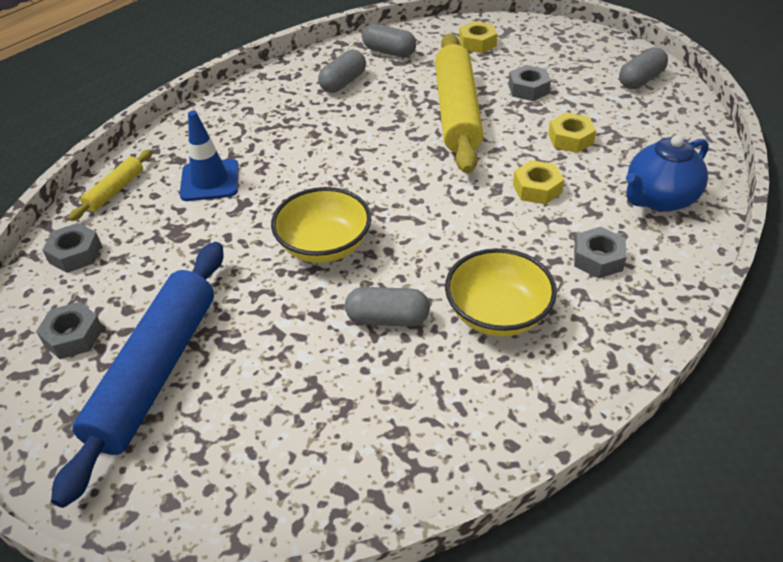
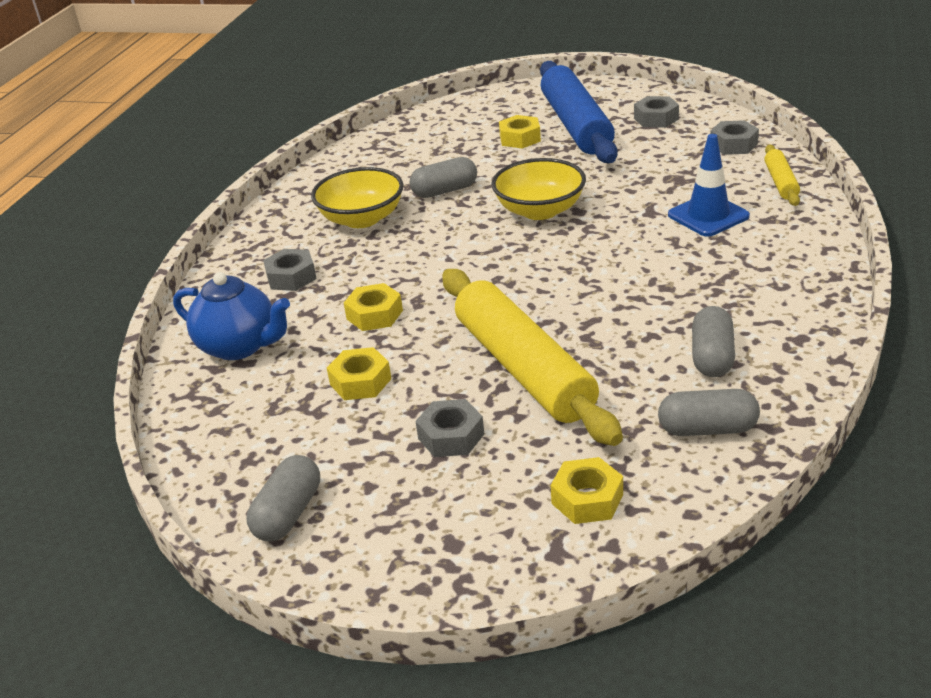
camera: 155 degrees right, 10 degrees down
blue teapot [626,135,709,212] -> blue teapot turned 90 degrees clockwise [173,272,290,360]
none -> yellow nut [499,115,541,149]

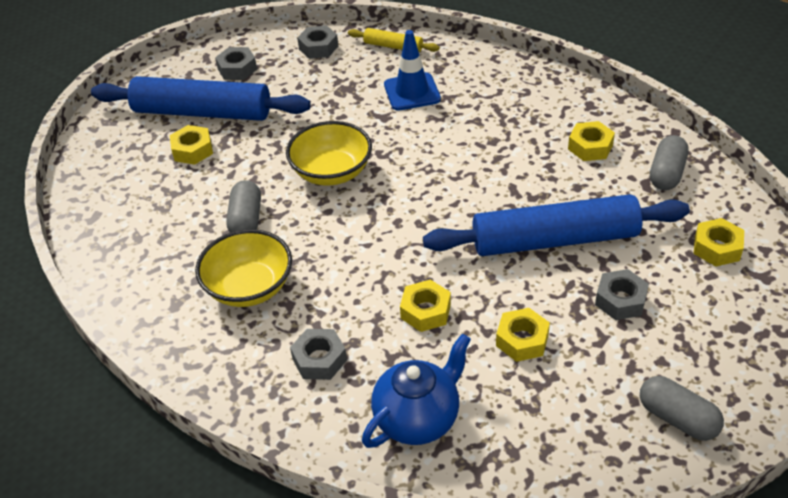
camera: 70 degrees left, 10 degrees up
yellow rolling pin [442,269,623,446] -> blue rolling pin [423,194,690,256]
grey capsule [692,306,735,377] -> yellow nut [568,121,615,161]

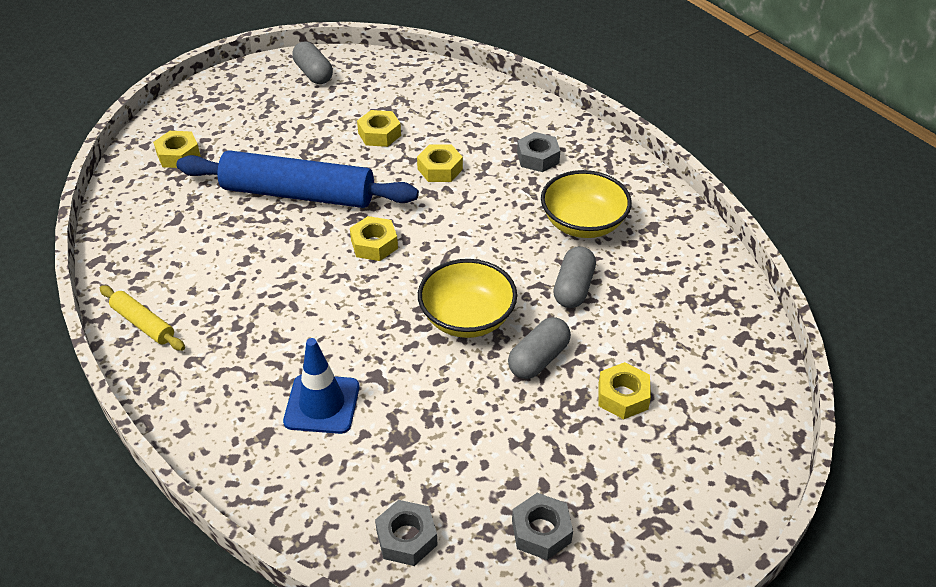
camera: 165 degrees left, 0 degrees up
blue rolling pin [91,76,311,121] -> none
yellow rolling pin [348,28,440,53] -> yellow rolling pin moved to [100,285,185,351]
blue teapot [362,334,471,448] -> none
yellow nut [568,121,615,161] -> yellow nut moved to [350,216,398,261]
grey nut [595,269,649,320] -> none
grey capsule [650,135,689,190] -> grey capsule moved to [508,317,571,379]

